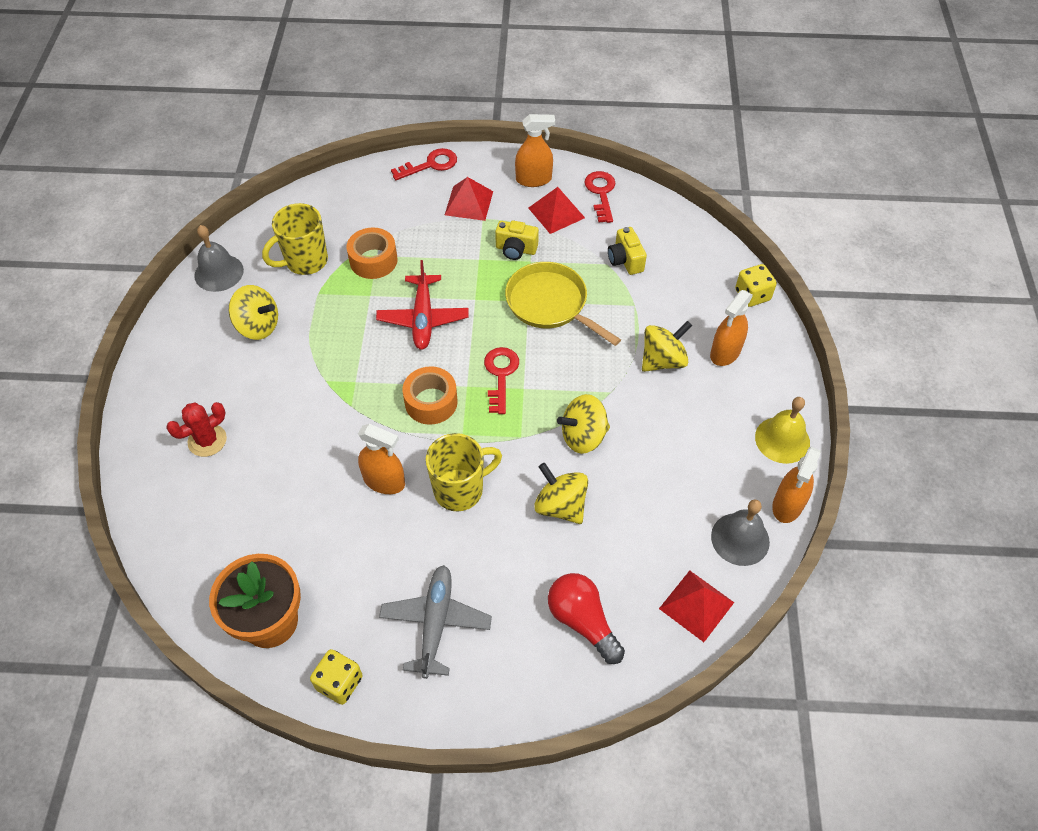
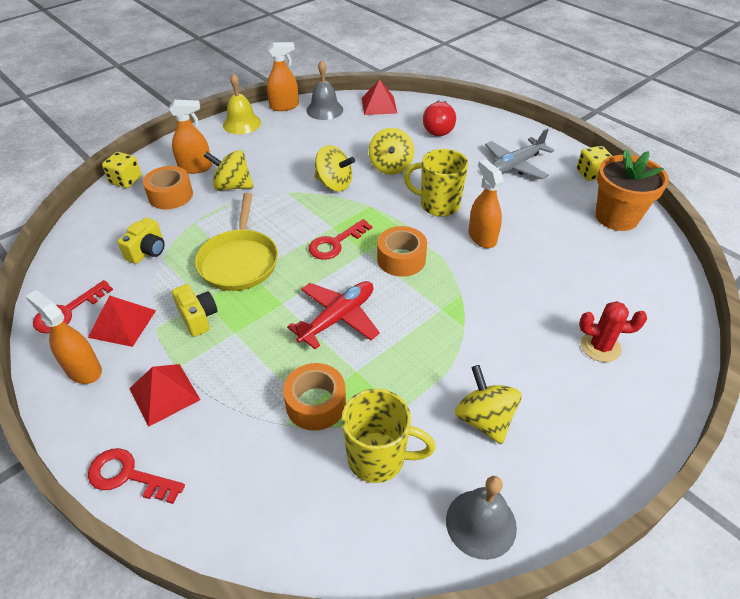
camera: 135 degrees left, 10 degrees down
none -> orange tape [143,166,193,209]

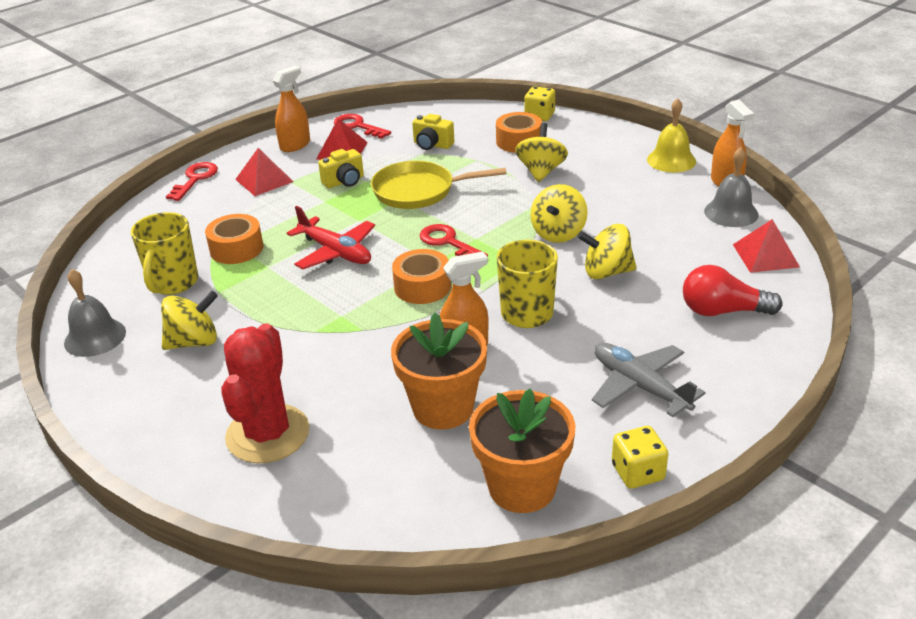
camera: 90 degrees right, 10 degrees down
orange spray bottle [169,100,212,174] -> none
red cactus [579,301,647,362] -> red cactus [221,324,310,463], size x1.73
none -> orange flower pot [391,313,487,430]

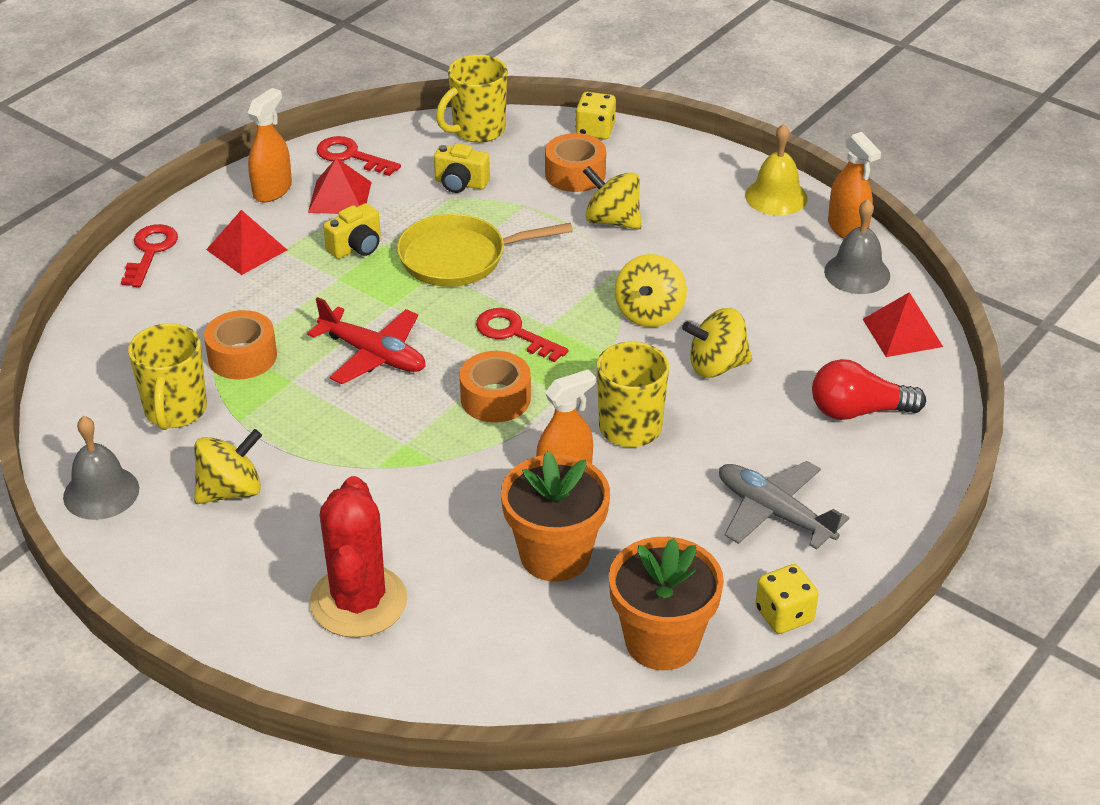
camera: 10 degrees left, 5 degrees up
yellow spinning top [515,123,568,182] -> yellow spinning top turned 60 degrees counterclockwise [583,166,641,229]
none -> yellow mug [436,55,507,143]

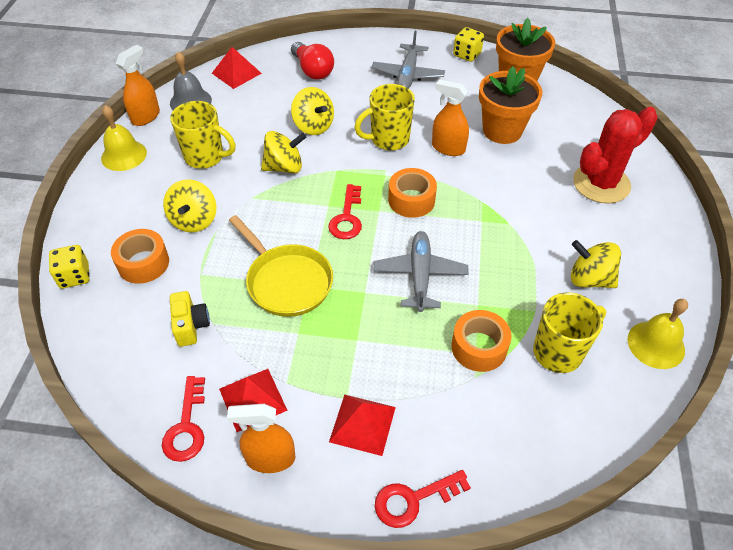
camera: 120 degrees left, 10 degrees up
grey bell [63,416,139,520] -> yellow bell [628,299,688,369]
red plane [307,297,426,384] -> grey plane [373,231,469,312]
yellow camera [323,203,381,259] -> none
yellow mug [436,55,507,143] -> yellow mug moved to [170,101,235,169]

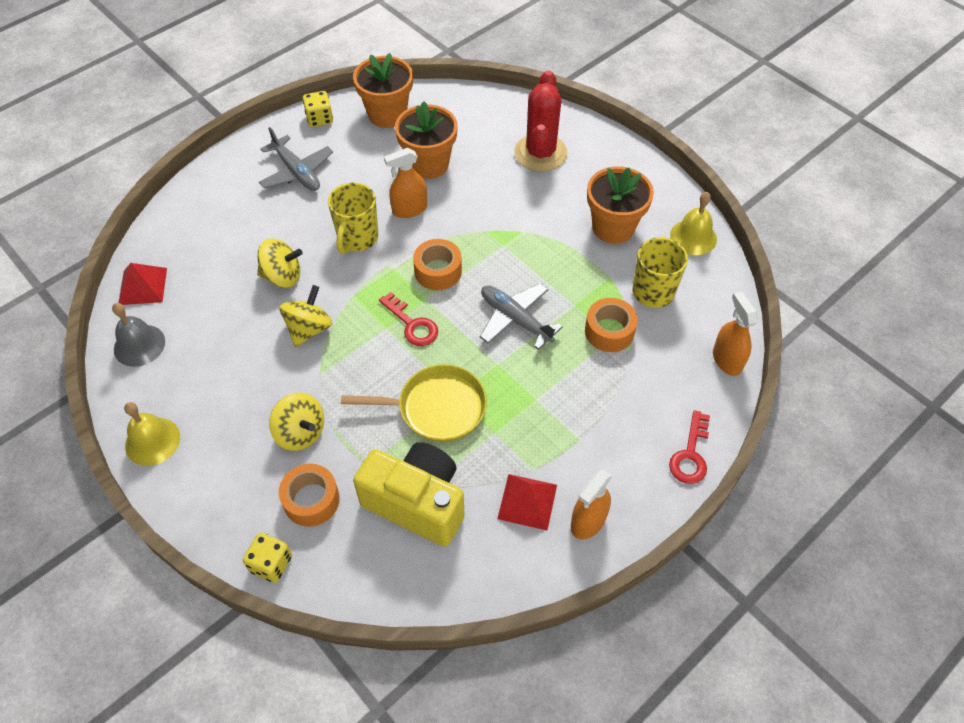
camera: 50 degrees left, 5 degrees up
orange spray bottle [116,45,160,126] -> orange spray bottle moved to [713,291,758,376]
red key [162,376,205,462] -> none
yellow mug [170,101,235,169] -> none
yellow camera [170,291,210,347] -> yellow camera [353,442,465,547], size x2.10
red light bulb [291,42,334,79] -> none
red pyramid [329,394,396,456] -> none
yellow spinning top [571,240,621,288] -> orange flower pot [587,166,654,244]

